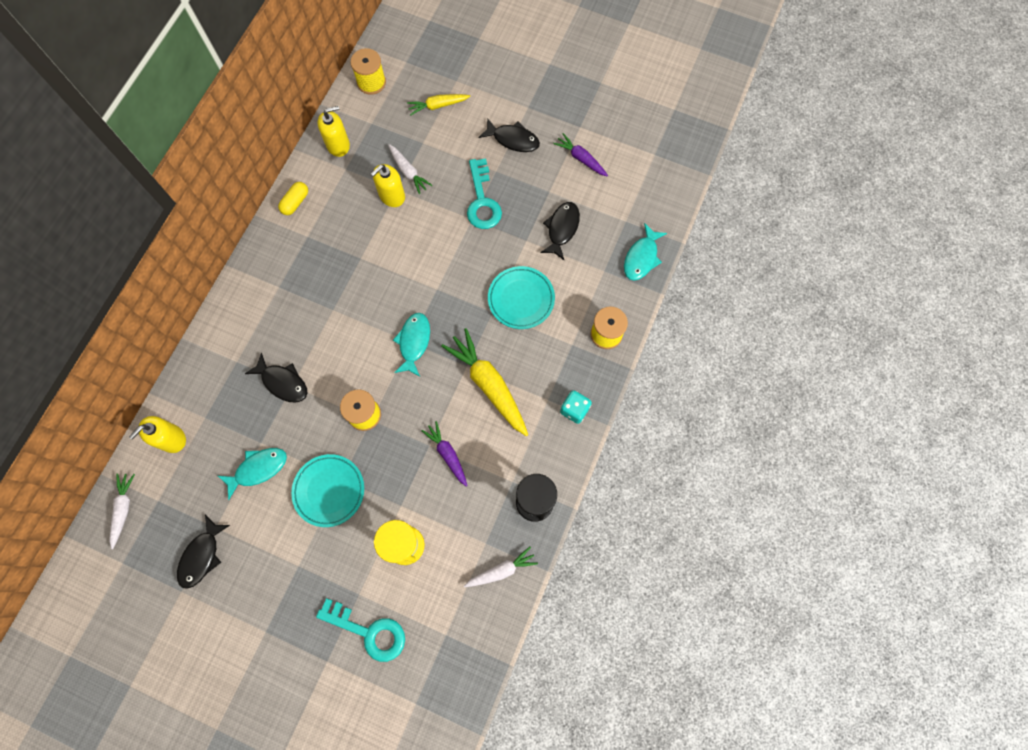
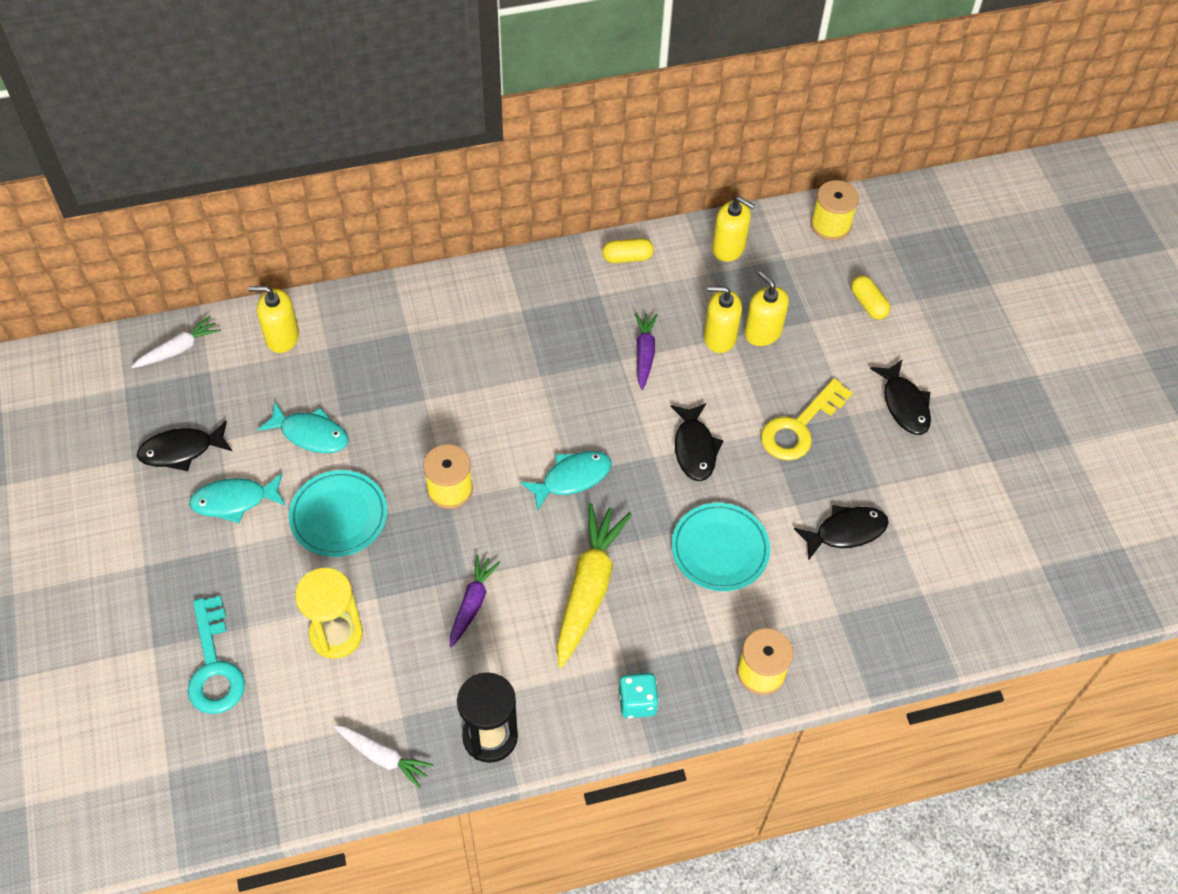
camera: 50 degrees right, 15 degrees down
black fish [245,353,308,403] -> black fish moved to [671,403,724,481]
white carrot [388,144,432,194] -> yellow soap dispenser [744,271,789,346]
yellow carrot [407,94,470,116] -> yellow capsule [851,276,890,320]
turquoise key [467,158,502,229] -> yellow key [761,378,852,460]
purple carrot [553,133,608,177] -> purple carrot moved to [635,313,658,390]
turquoise fish [624,223,667,281] -> turquoise fish moved to [189,473,286,523]

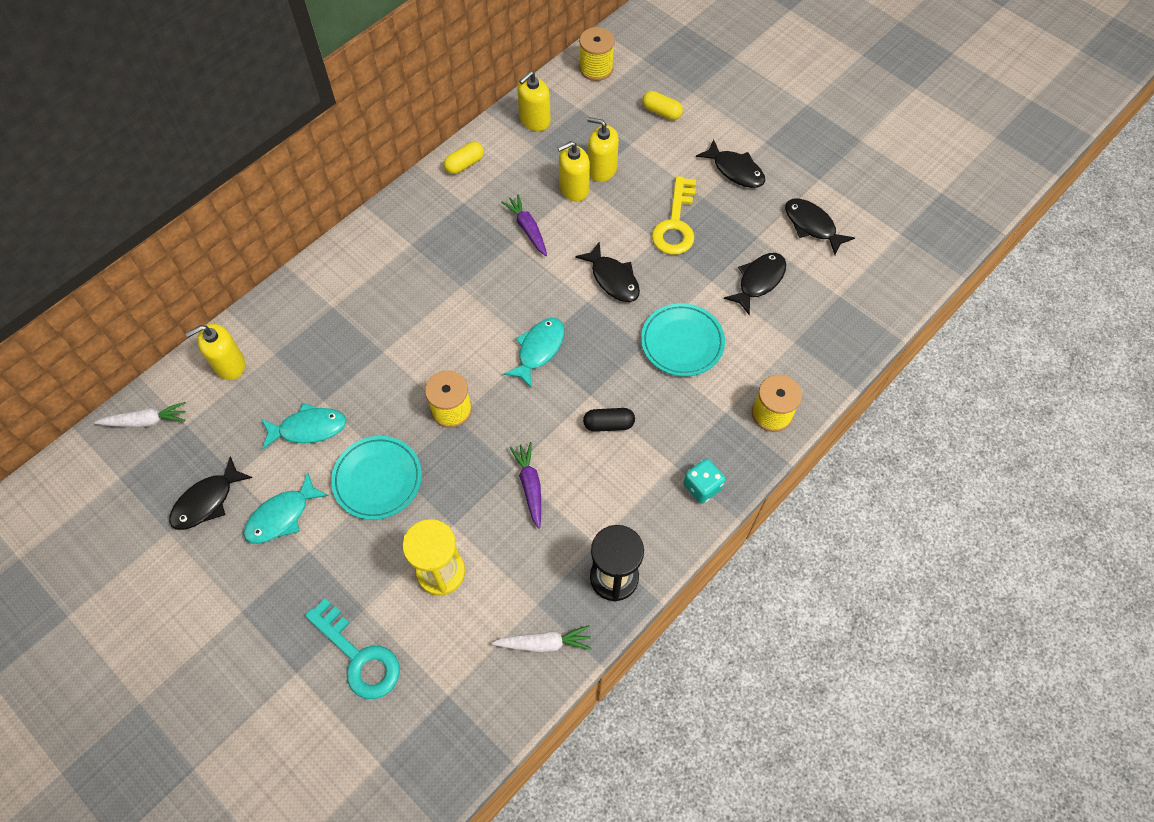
camera: 30 degrees left, 5 degrees up
white carrot [131,316,221,368] -> white carrot turned 60 degrees clockwise [94,402,186,427]
yellow carrot [557,503,632,668] -> black capsule [583,408,635,432]
yellow soap dispenser [712,196,755,262] -> yellow soap dispenser turned 135 degrees clockwise [517,71,551,131]
none -> black fish [785,199,855,255]

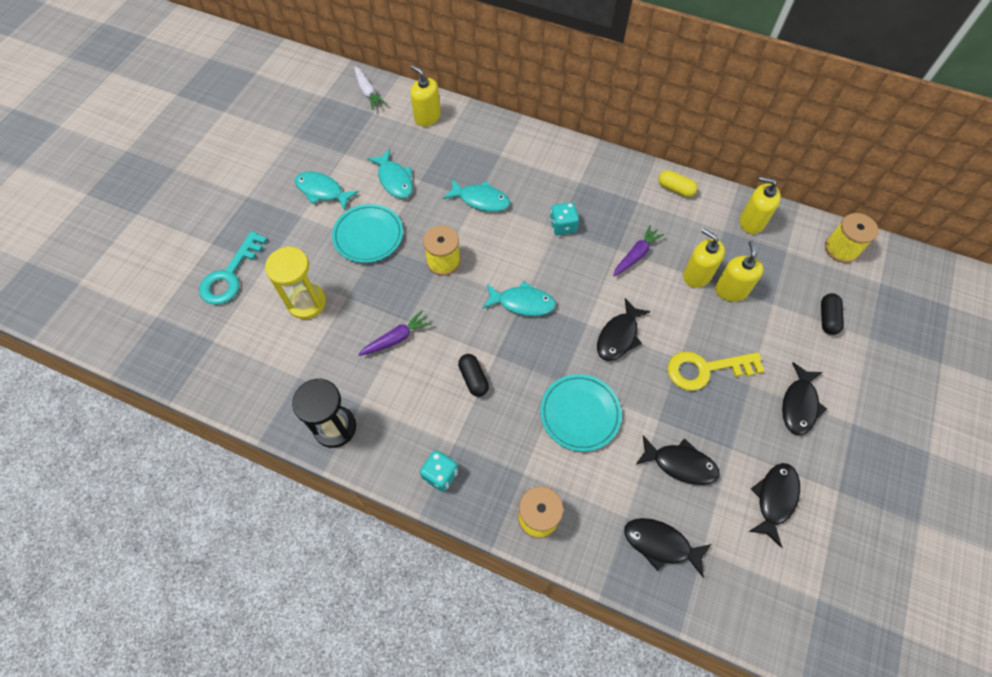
camera: 70 degrees right, 0 degrees up
black fish [169,456,253,530] -> black fish moved to [624,518,712,578]
white carrot [492,625,592,652] -> none
yellow capsule [642,91,683,120] -> black capsule [821,293,844,335]
none -> turquoise fish [443,179,510,212]
none -> turquoise dice [550,202,579,236]

